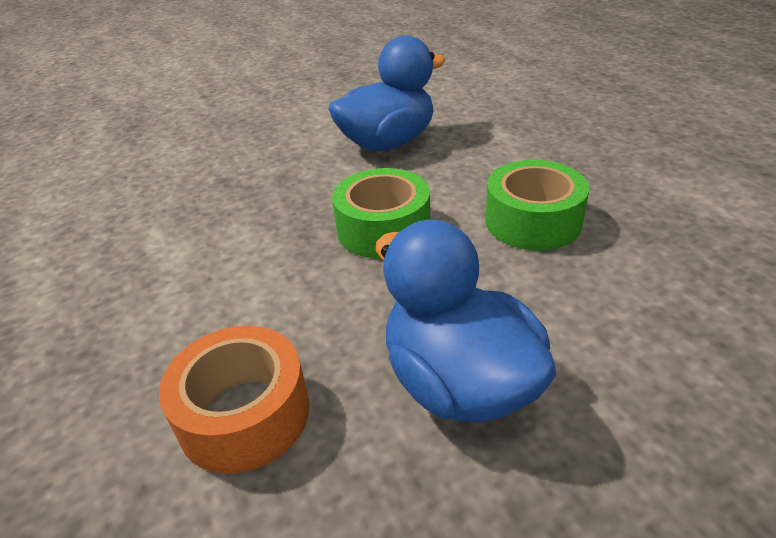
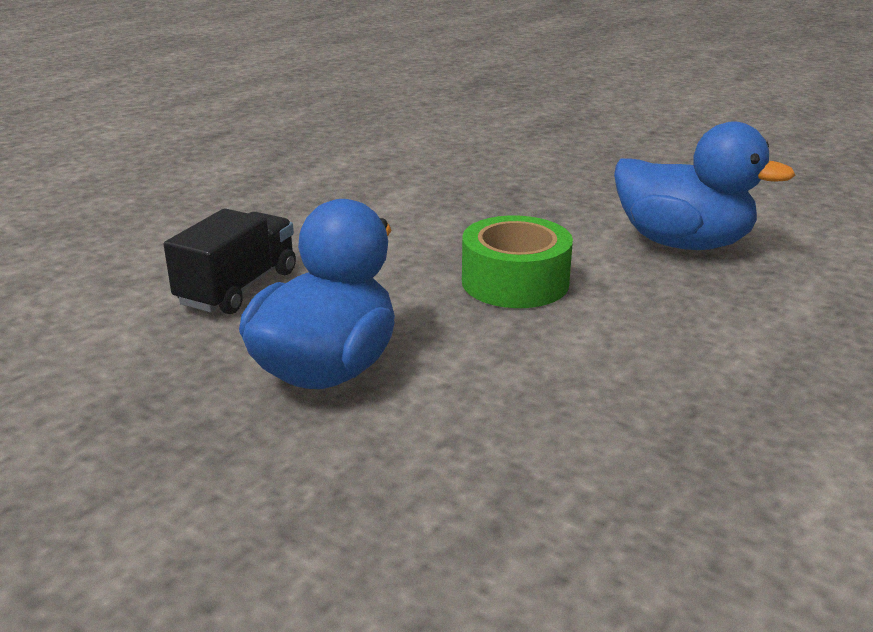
camera: 60 degrees right, 10 degrees down
orange tape [159,326,309,474] -> black truck [164,208,296,314]
green tape [485,160,589,250] -> none

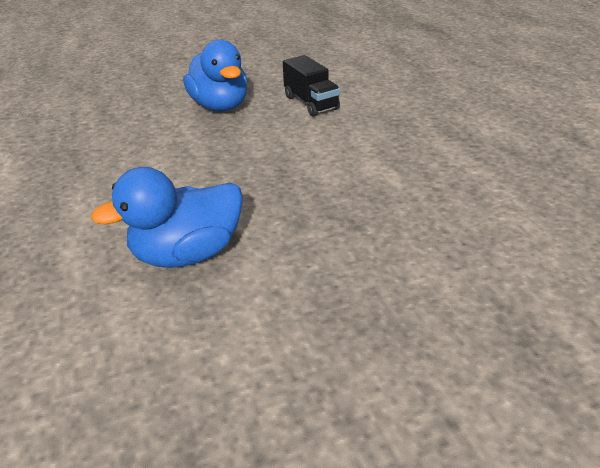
camera: 125 degrees right, 10 degrees up
green tape [462,216,573,308] -> none

